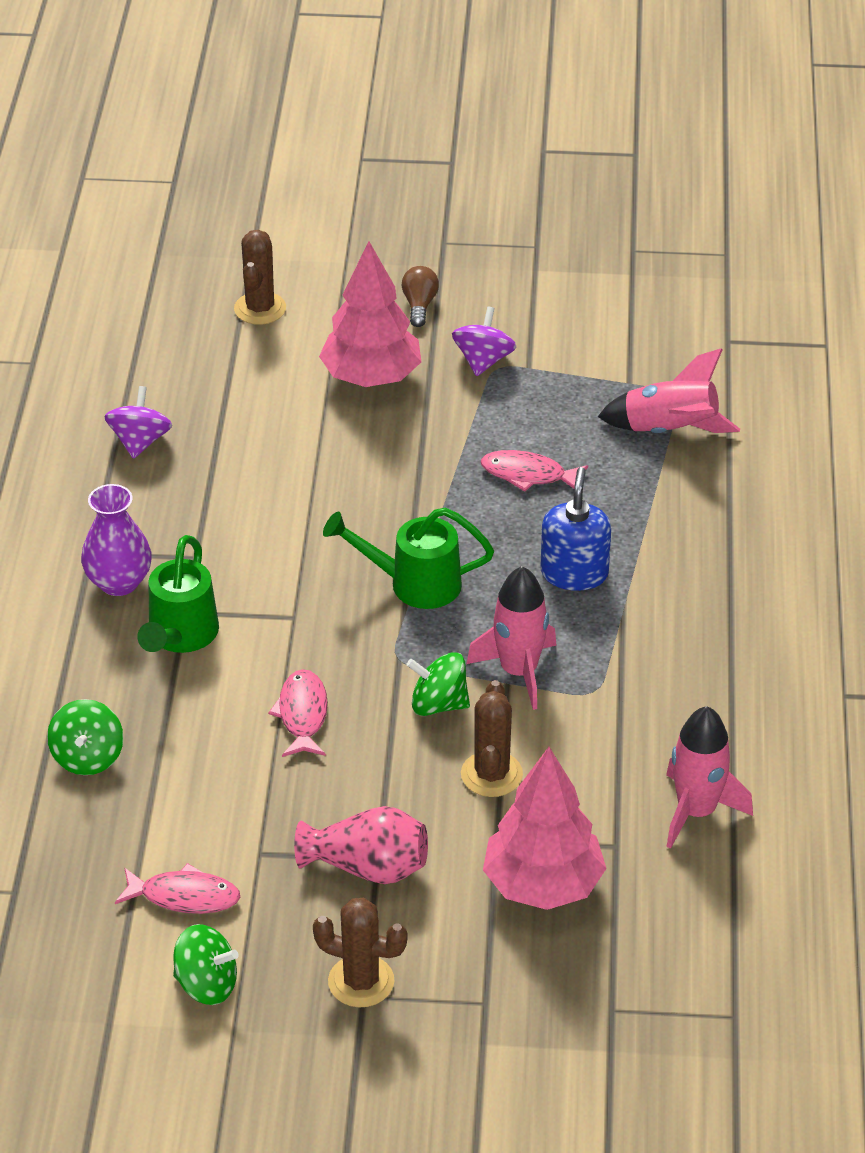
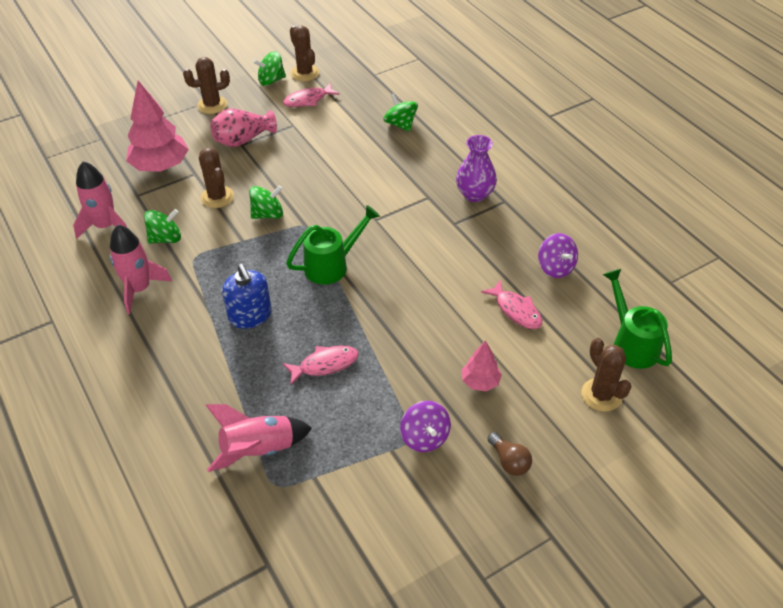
camera: 145 degrees right, 5 degrees up
green watering can [137,535,219,653] -> green watering can moved to [603,269,672,369]
pink fish [268,669,328,757] -> pink fish moved to [481,280,542,329]
pink tree [319,241,421,387] -> pink tree [462,340,502,391], size x0.53
pink rocket [466,566,557,710] -> pink rocket moved to [110,225,172,314]
none -> green spinning top [144,209,181,244]
none -> brown cactus [290,26,319,81]

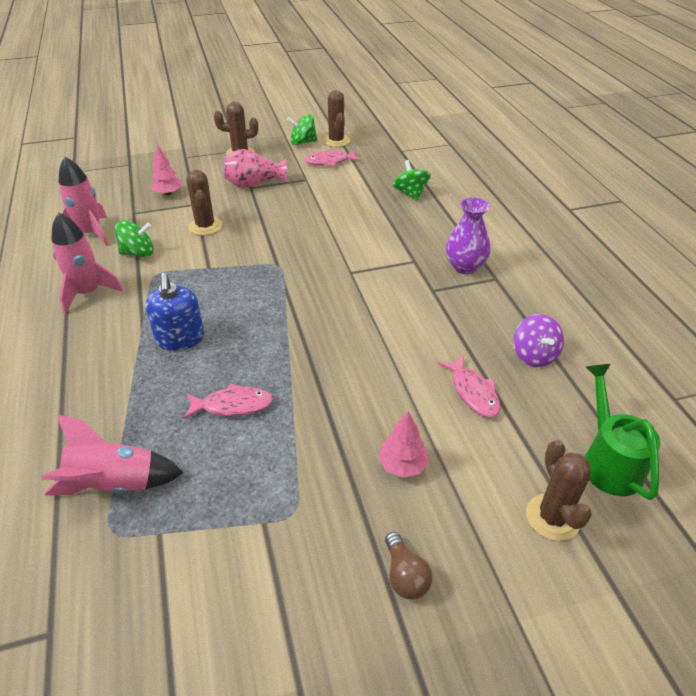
camera: 15 degrees right, 5 degrees down
pink tree [126,81,189,172] -> pink tree [150,145,182,196], size x0.53
green spinning top [249,185,283,219] -> none
green watering can [286,205,380,285] -> none
purple spinning top [400,401,451,452] -> none

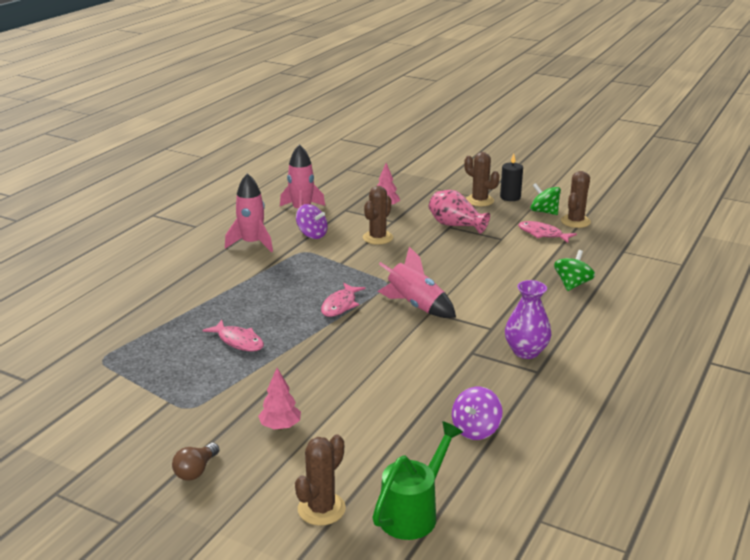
camera: 45 degrees right, 15 degrees down
pink rocket [41,414,183,496] -> pink rocket moved to [378,247,456,318]
green spinning top [115,220,153,257] -> purple spinning top [296,204,328,239]
blue soap dispenser [145,273,204,351] -> none
pink fish [437,355,500,417] -> pink fish moved to [321,283,365,317]
none -> black candle [500,154,523,201]

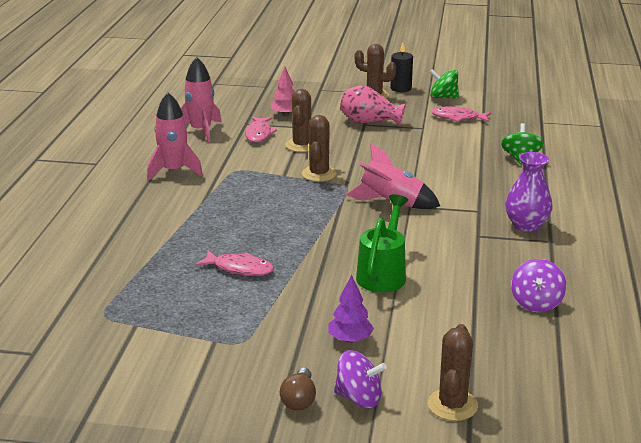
camera: 20 degrees left, 0 degrees up
pink tree [258,368,301,430] -> purple tree [329,275,374,343]
purple spinning top [296,204,328,239] -> purple spinning top moved to [334,350,387,408]
pink fish [321,283,365,317] -> pink fish moved to [245,117,277,143]
green watering can [372,421,463,540] -> green watering can moved to [356,194,408,293]
brown cactus [561,171,591,228] -> brown cactus moved to [302,115,337,182]

